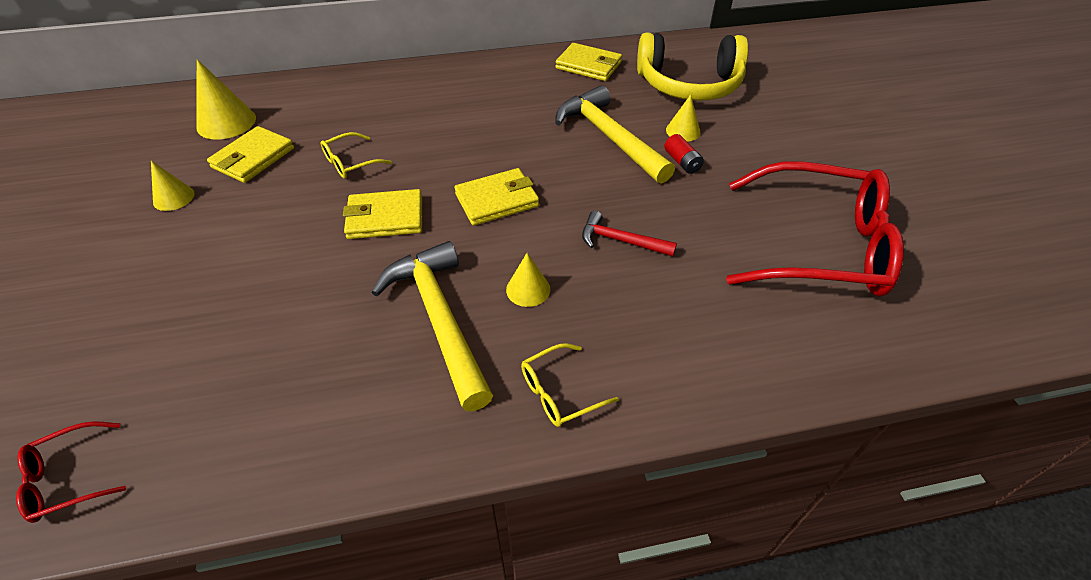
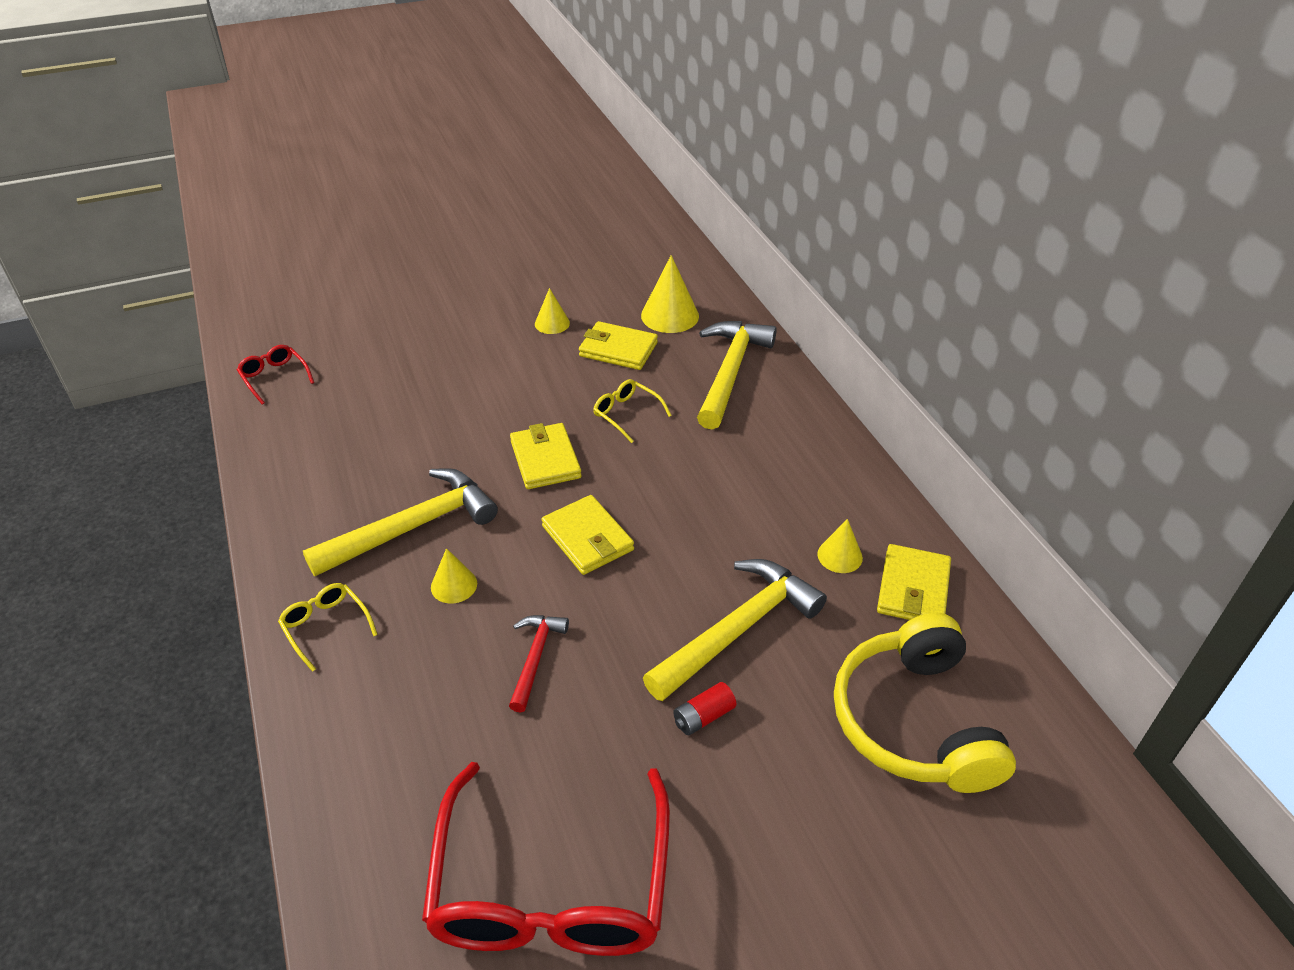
camera: 80 degrees right, 5 degrees down
yellow cone [666,94,701,141] -> yellow cone moved to [817,519,863,573]
none -> yellow hammer [697,321,777,429]

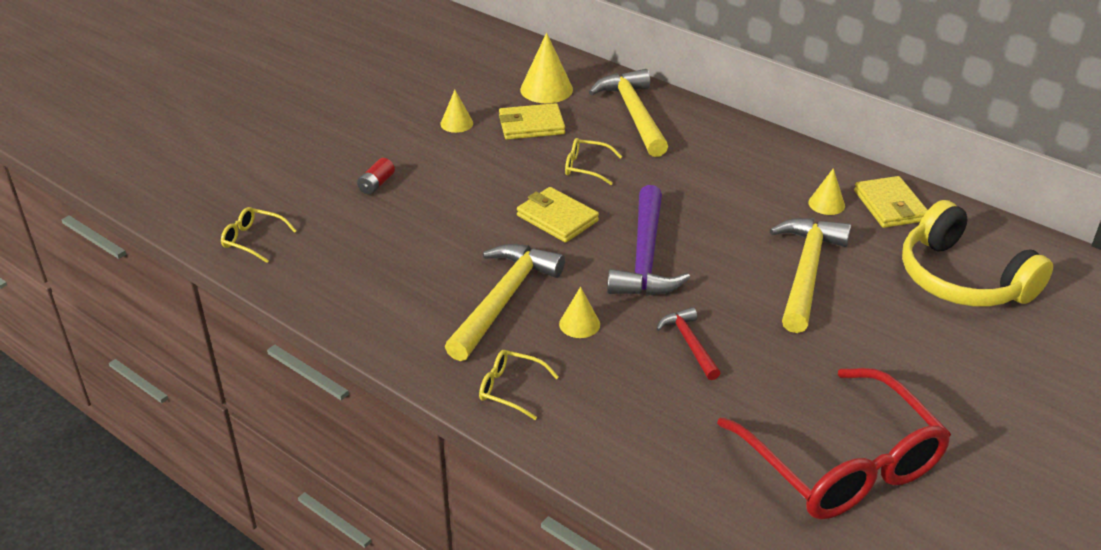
camera: 30 degrees left, 5 degrees down
red glasses [237,345,314,405] -> yellow glasses [221,207,297,263]
yellow wallet [541,495,634,575] -> purple hammer [607,185,690,296]
red battery [673,682,737,735] -> red battery moved to [357,158,395,195]

